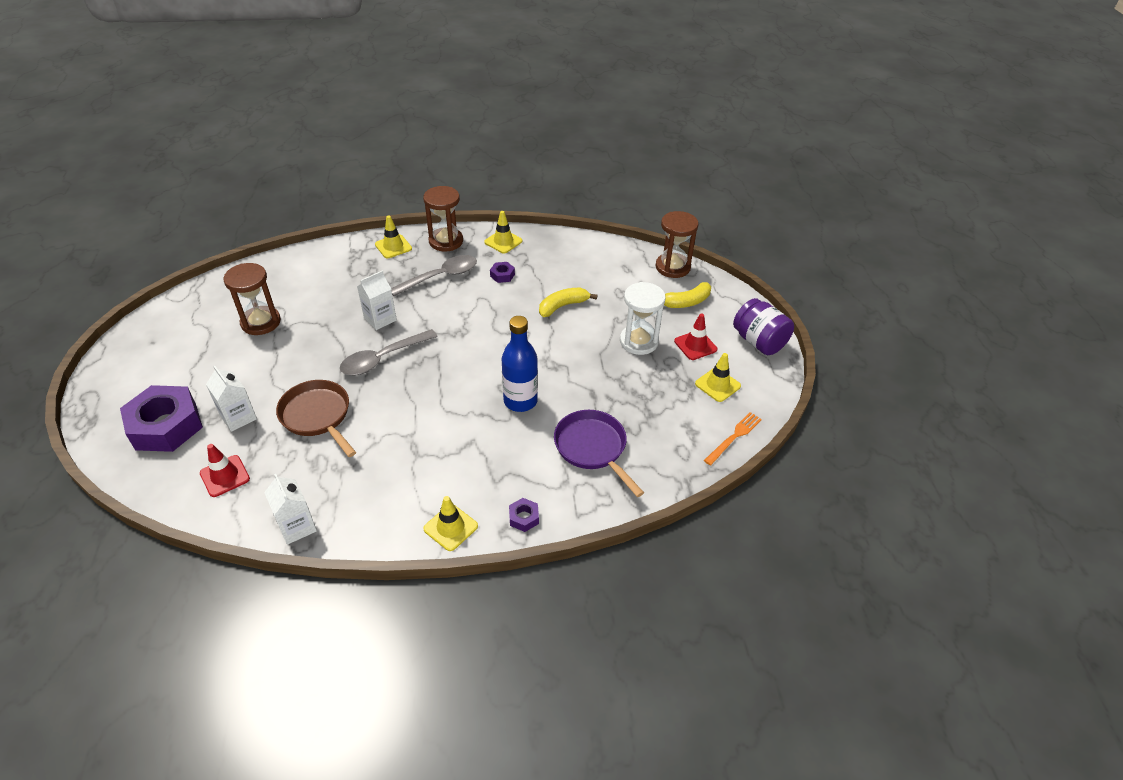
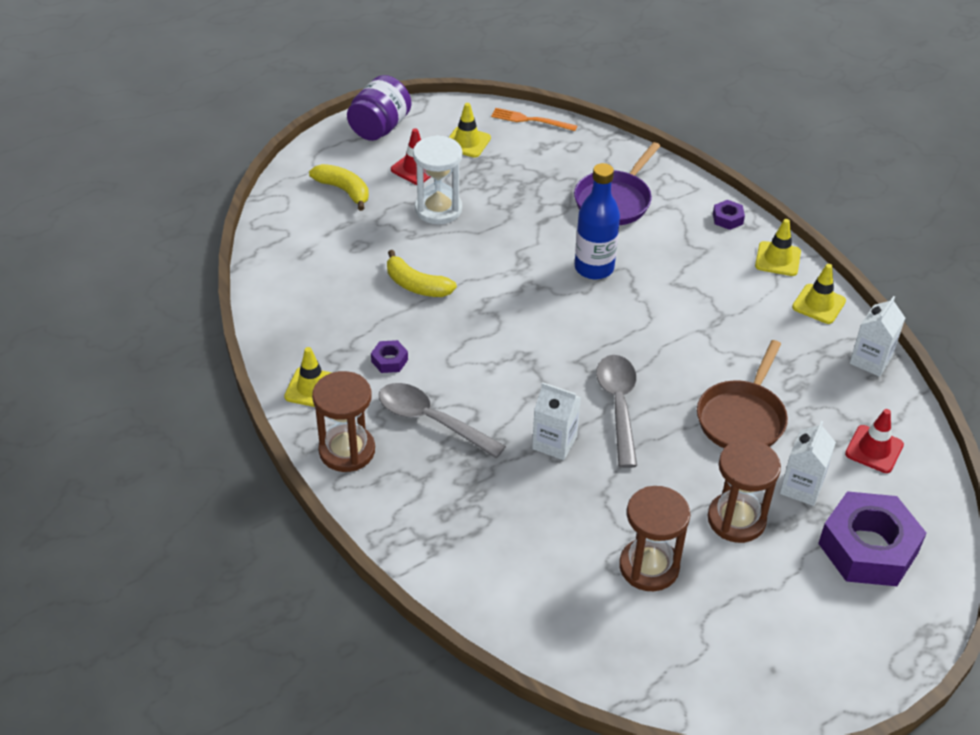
camera: 115 degrees left, 0 degrees up
grey spoon [340,329,438,375] -> grey spoon turned 120 degrees counterclockwise [596,355,637,468]
yellow traffic cone [375,215,412,258] -> yellow traffic cone moved to [792,264,846,324]
brown hourglass [655,211,699,278] -> brown hourglass moved to [707,439,781,543]

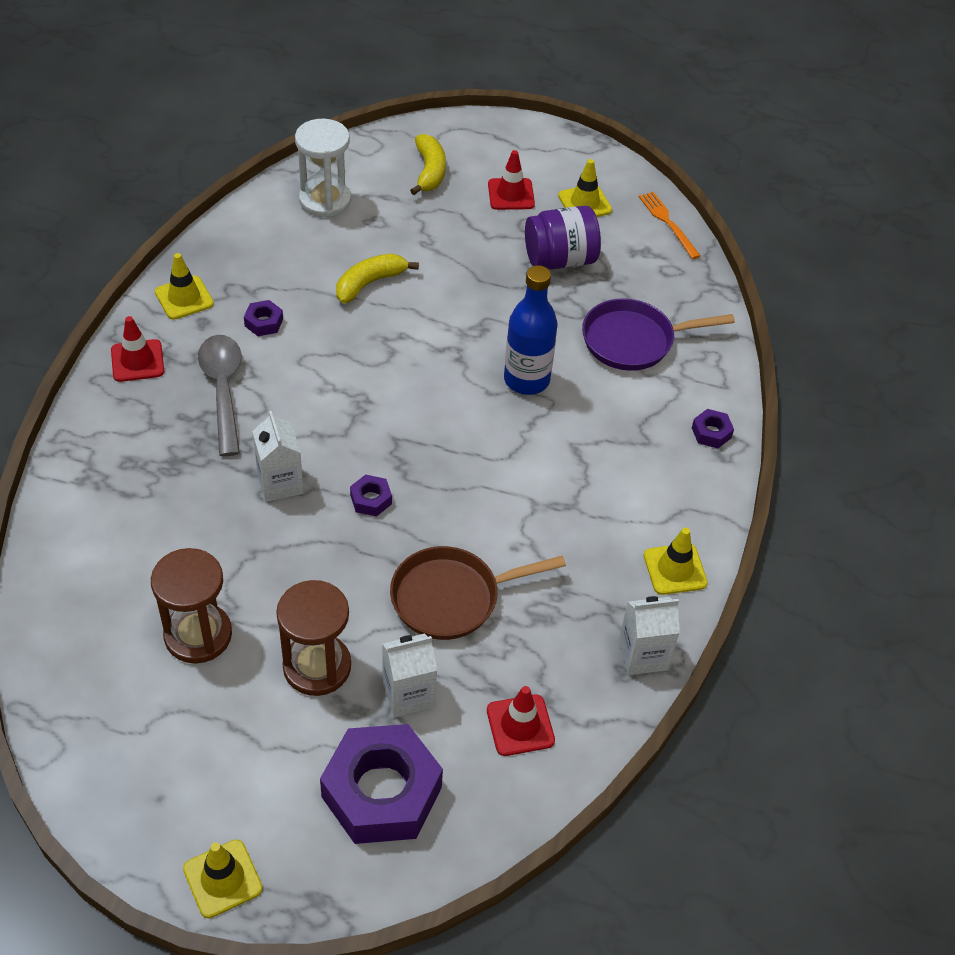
camera: 45 degrees right, 5 degrees up
brown hourglass [312,371,375,472] -> red traffic cone [111,316,164,382]
purple jar [347,75,411,141] -> purple jar moved to [525,206,601,270]
yellow banana [387,250,457,297] -> yellow banana turned 60 degrees clockwise [336,254,419,304]
white hourglass [413,135,462,224] -> white hourglass moved to [295,119,351,218]
grey spoon [596,355,637,468] -> purple nut [350,474,392,517]
yellow traffic cone [755,219,801,276] -> yellow traffic cone moved to [183,839,263,918]

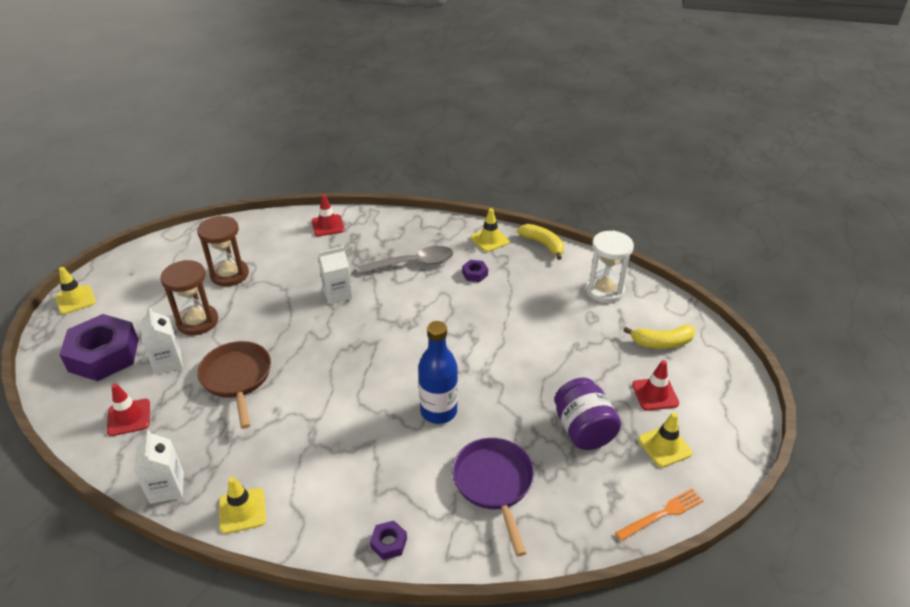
camera: 90 degrees right, 10 degrees down
red traffic cone [111,316,164,382] -> red traffic cone moved to [311,194,345,236]
yellow banana [336,254,419,304] -> yellow banana moved to [517,224,564,260]
purple nut [350,474,392,517] -> none

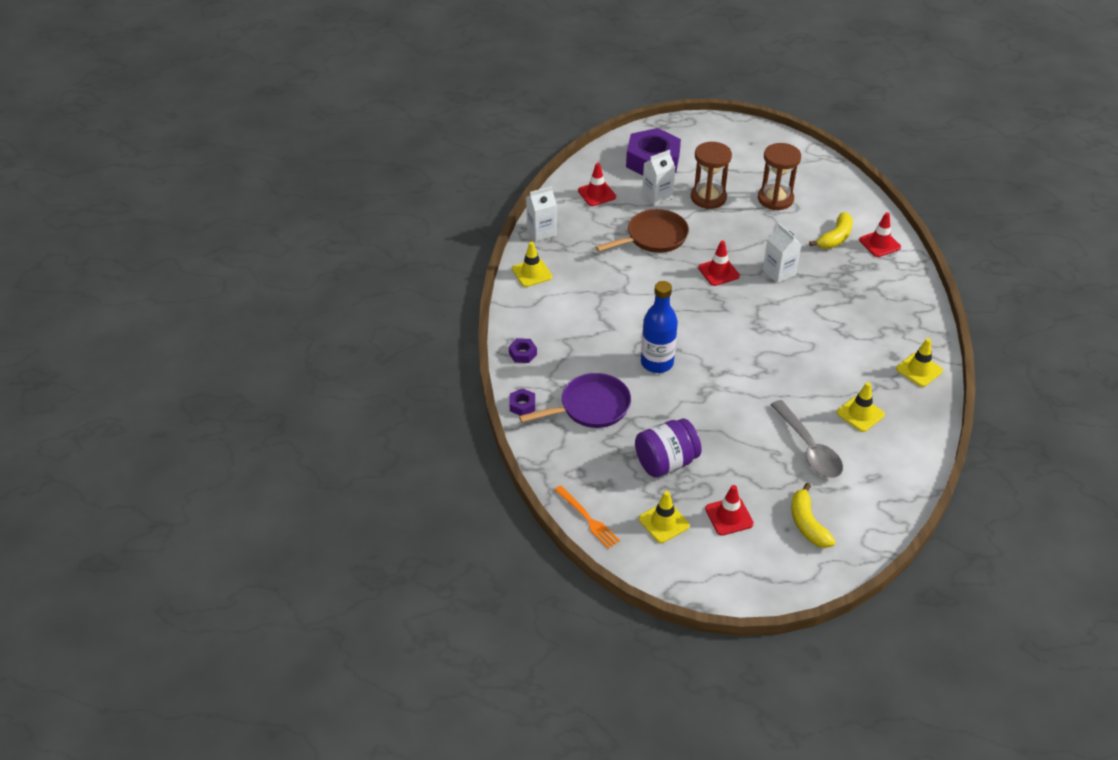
camera: 80 degrees right, 5 degrees up
yellow traffic cone [55,267,96,314] -> yellow traffic cone moved to [837,382,885,432]
grey spoon [358,246,453,274] -> grey spoon moved to [770,400,843,478]
purple nut [462,260,488,282] -> purple nut moved to [510,388,535,416]
yellow banana [517,224,564,260] -> yellow banana moved to [809,212,853,249]
white hourglass [586,231,634,303] -> none
none -> red traffic cone [698,241,740,286]

